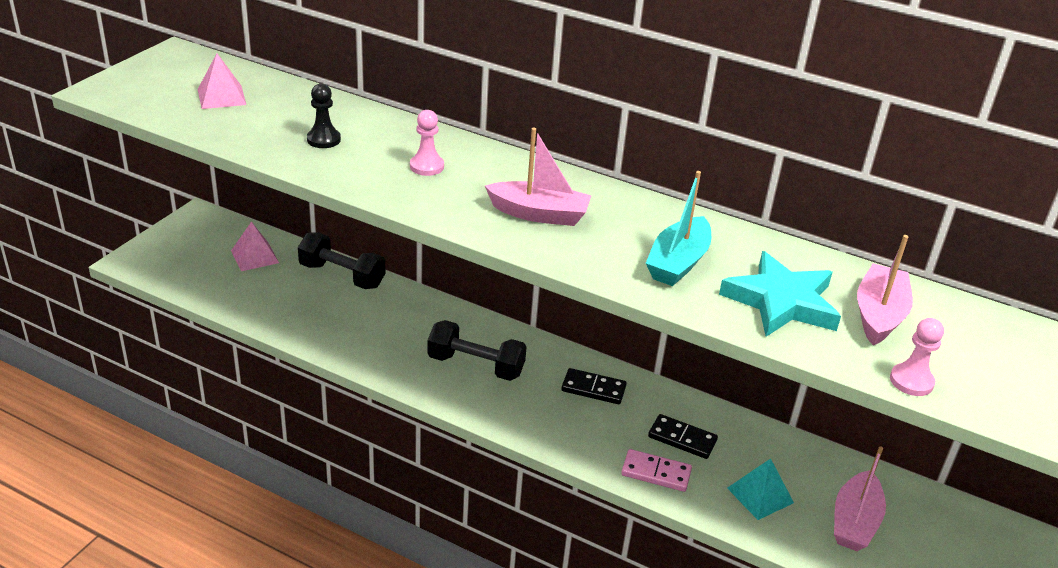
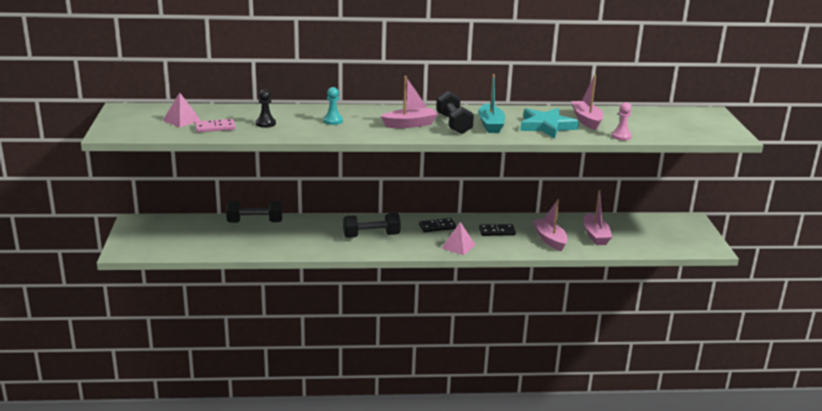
camera: 30 degrees left, 10 degrees down
pink pyramid [231,222,279,271] -> pink pyramid moved to [442,222,475,255]
pink pawn [410,110,444,176] -> turquoise pawn [323,87,343,125]
pink domino [621,449,692,492] -> pink domino moved to [195,119,235,132]
turquoise pyramid [727,458,794,520] -> pink boat [533,199,568,251]
none -> black dumbbell [436,91,474,134]

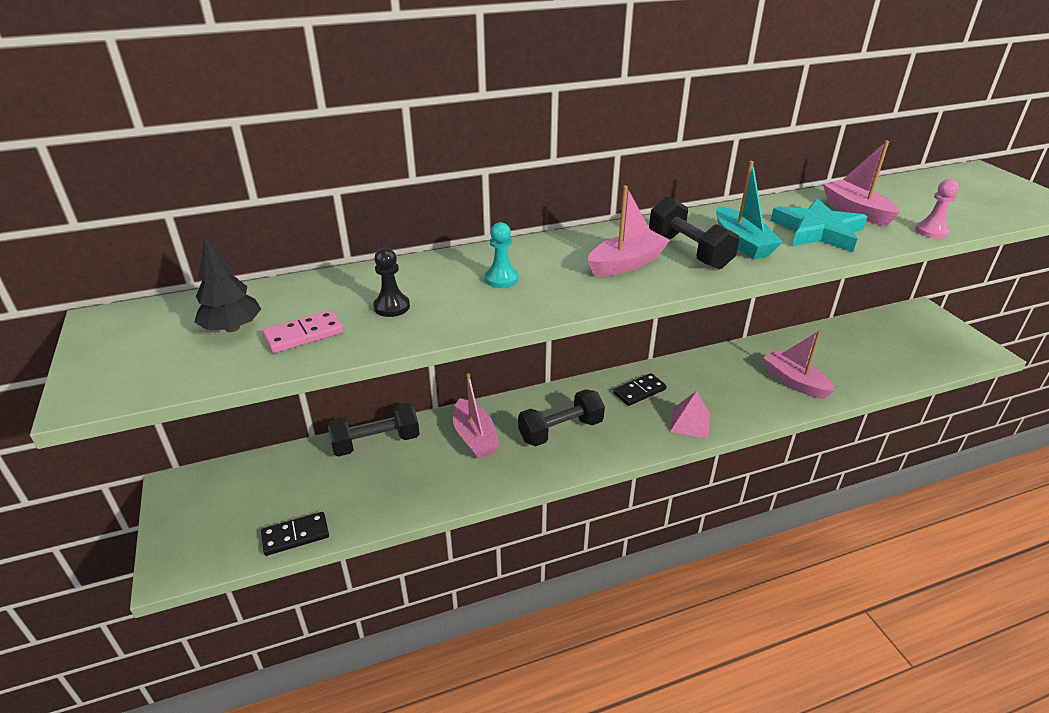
camera: 15 degrees left, 10 degrees up
pink pyramid [163,93,201,128] -> black tree [194,237,261,332]
black domino [479,224,516,236] -> black domino moved to [261,512,329,556]
pink boat [583,190,612,245] -> pink boat moved to [453,373,500,459]

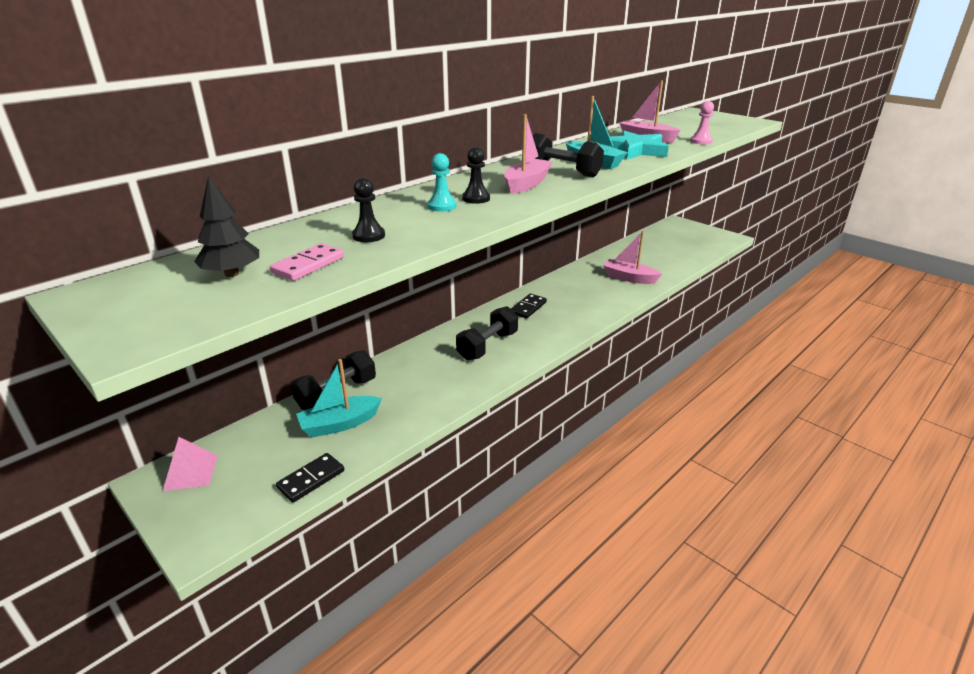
camera: 25 degrees left, 5 degrees down
pink boat [453,373,500,459] -> none
pink pyramid [670,391,710,438] -> pink pyramid moved to [163,437,218,491]
none -> turquoise boat [296,359,382,438]
none -> black pawn [462,147,490,204]

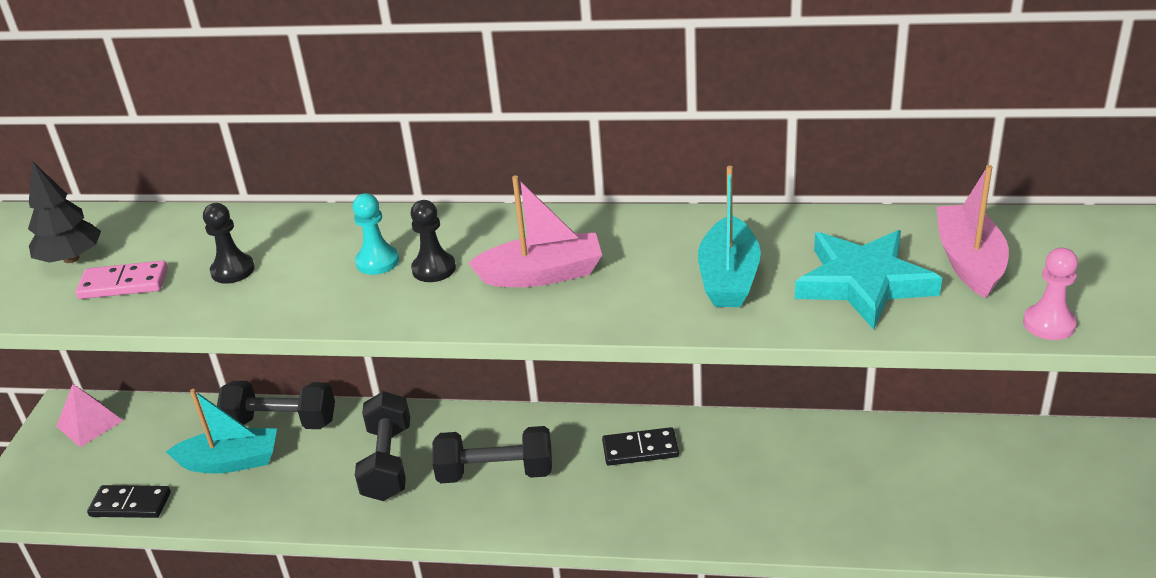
camera: 55 degrees right, 5 degrees up
turquoise boat [296,359,382,438] -> turquoise boat turned 150 degrees clockwise [166,389,277,474]
black dumbbell [533,133,604,177] -> black dumbbell moved to [355,391,410,501]
pink boat [603,231,662,284] -> none

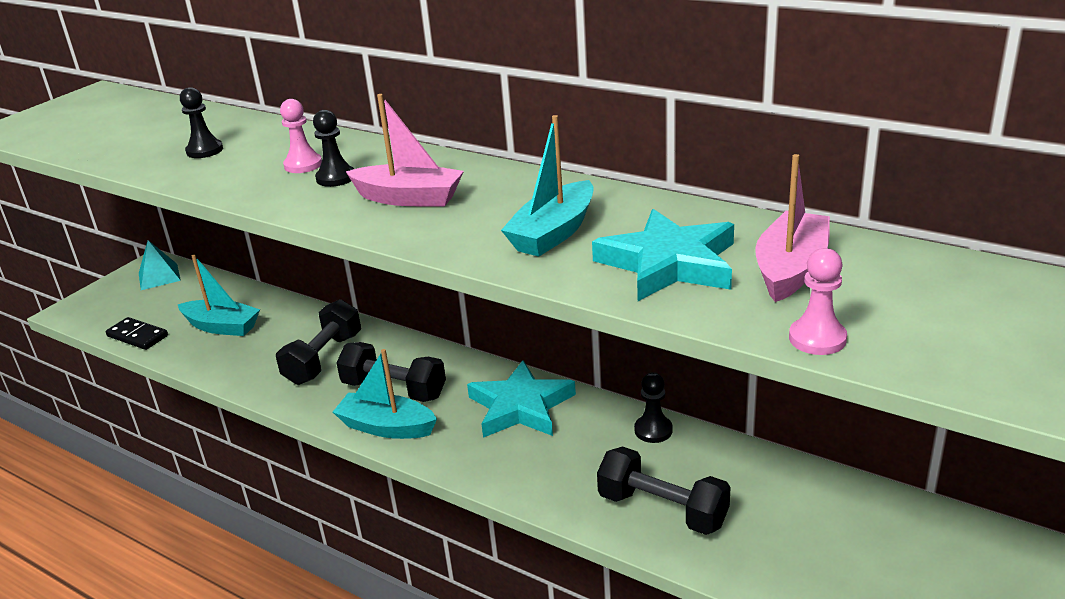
camera: 25 degrees right, 5 degrees down
black tree [28,162,101,263] -> none
pink pyramid [56,384,124,447] -> turquoise pyramid [139,240,181,290]
pink domino [76,261,168,299] -> none
black dumbbell [217,381,335,429] -> black dumbbell moved to [597,447,731,535]
turquoise pawn [353,193,399,275] -> pink pawn [280,99,322,173]
black domino [602,427,679,466] -> turquoise star [467,360,576,438]
none -> turquoise boat [333,349,437,439]
none -> black pawn [634,373,673,443]

